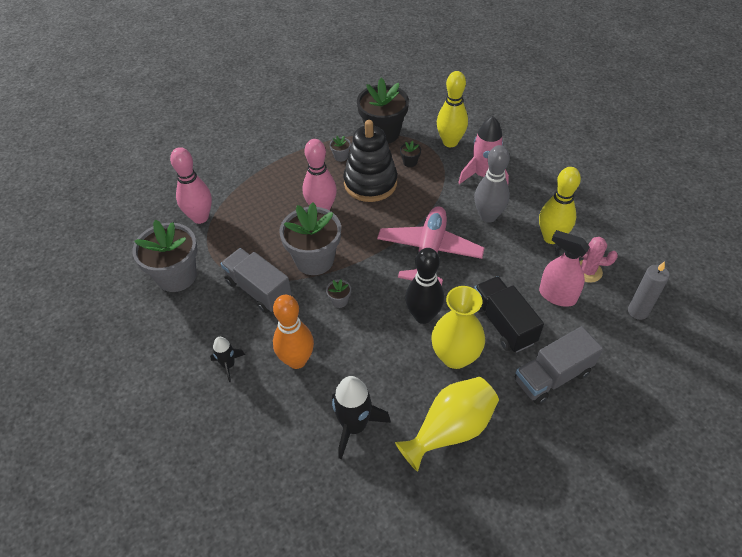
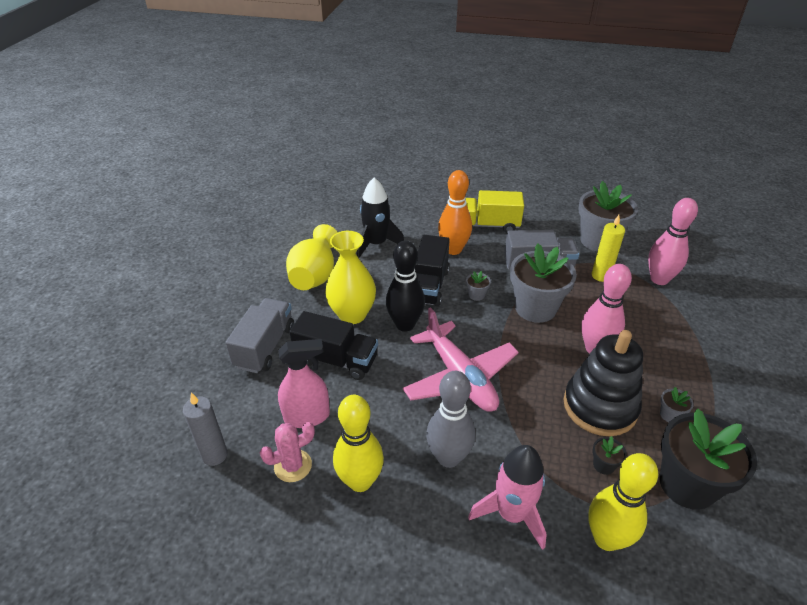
camera: 135 degrees right, 10 degrees down
black rocket [210,337,245,382] -> yellow truck [465,190,524,233]
none -> black truck [415,235,450,307]
none -> yellow candle [592,215,625,282]

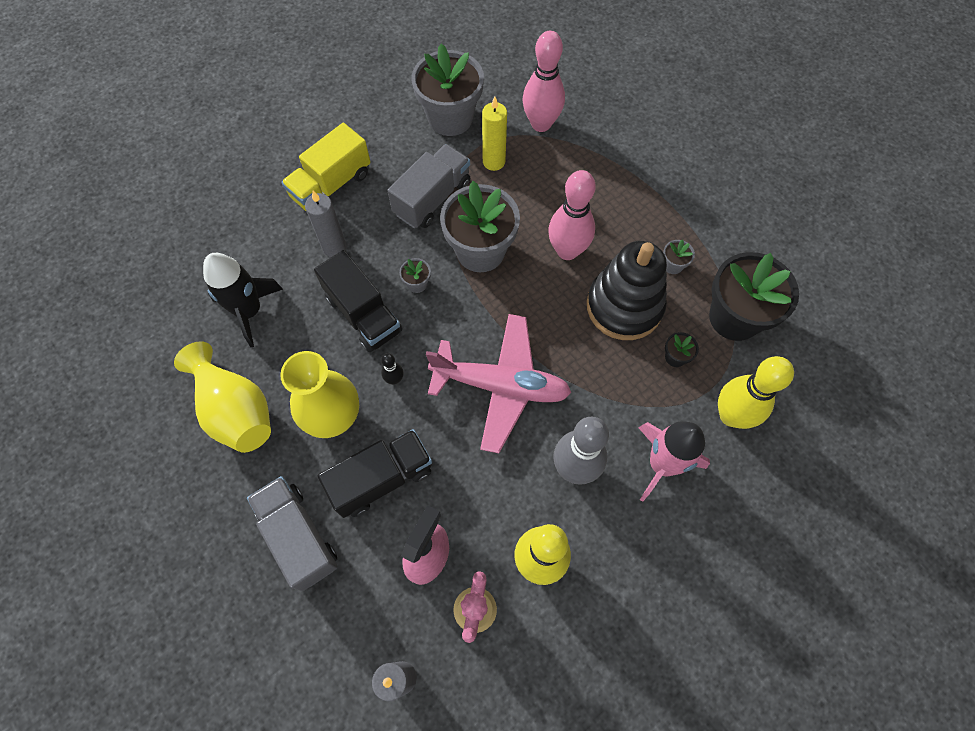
camera: 50 degrees left, 25 degrees up
black bowling pin [386,241,425,331] -> black bowling pin [381,353,404,385], size x0.45
orange bowling pin [438,170,472,255] -> grey candle [305,191,347,258]

